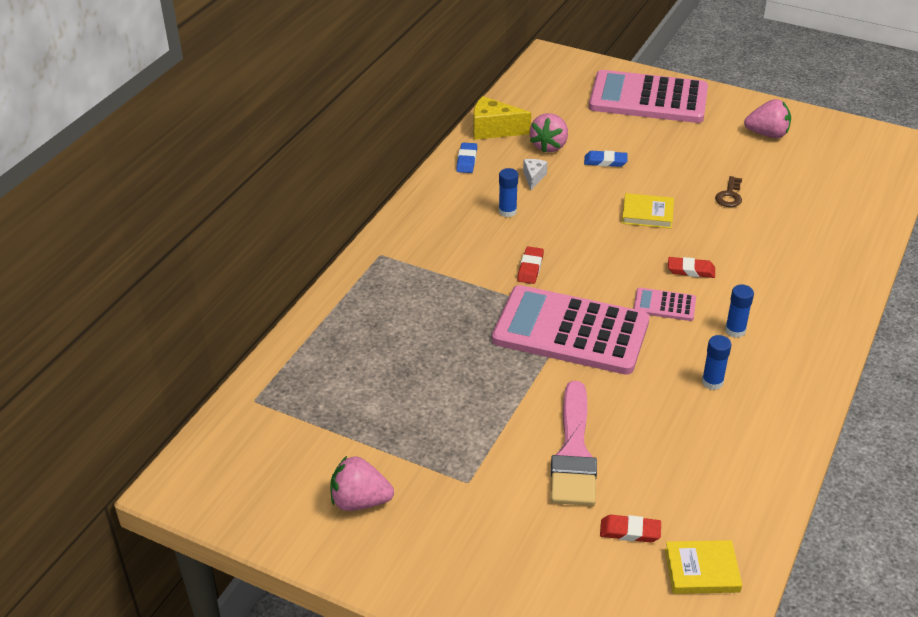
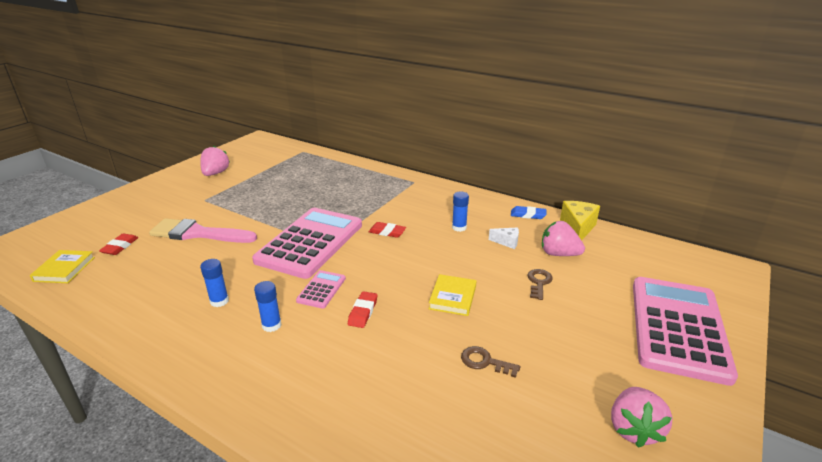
camera: 95 degrees right, 10 degrees down
blue eraser [584,150,628,167] -> brown key [528,269,553,300]

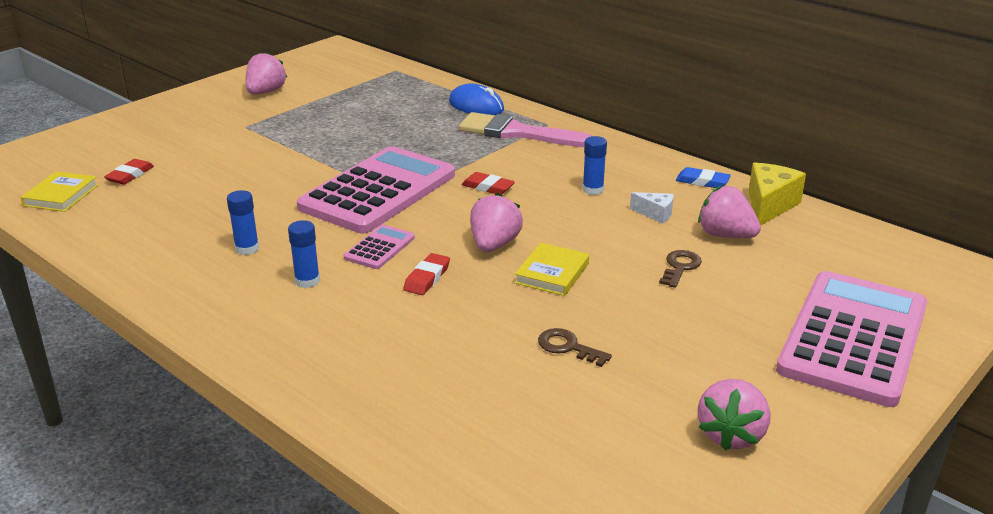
camera: 10 degrees right, 0 degrees up
pink brush [149,218,257,243] -> pink brush moved to [459,112,592,147]
none -> blue mouse [449,83,504,115]
none -> pink strawberry [470,193,523,252]

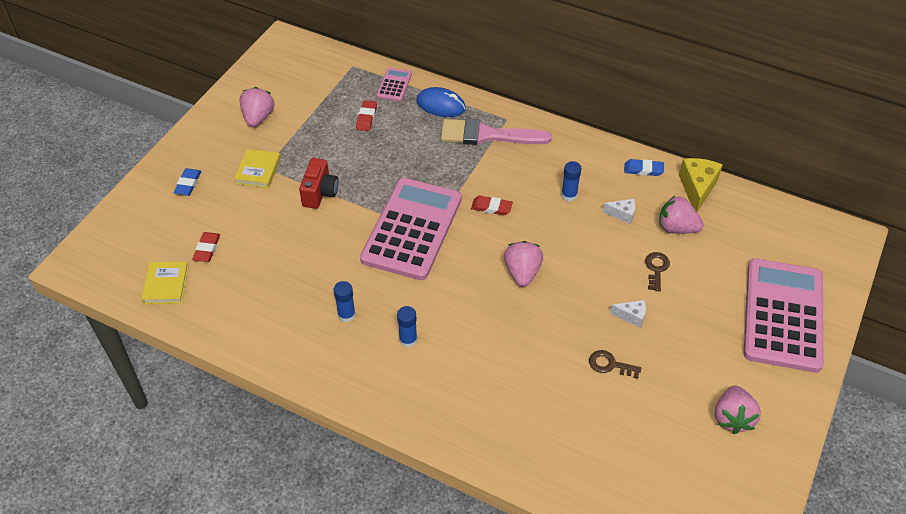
camera: 15 degrees left, 20 degrees up
pink calculator [344,225,415,269] -> pink calculator moved to [377,68,412,102]
red eraser [403,253,450,295] -> red eraser moved to [356,100,377,131]
yellow book [515,243,589,296] -> yellow book moved to [234,149,281,188]
none -> blue eraser [173,168,201,196]
none -> red camera [299,158,338,209]
none -> white cheese [610,300,646,328]

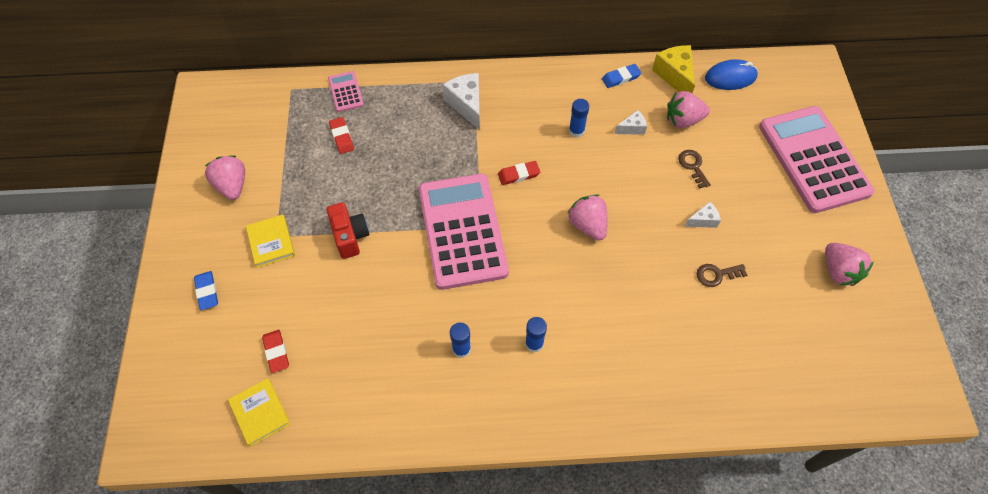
camera: 30 degrees left, 10 degrees up
blue mouse [416,87,466,117] -> blue mouse moved to [705,59,758,90]
pink brush [441,119,552,145] -> white cheese [442,73,480,130]

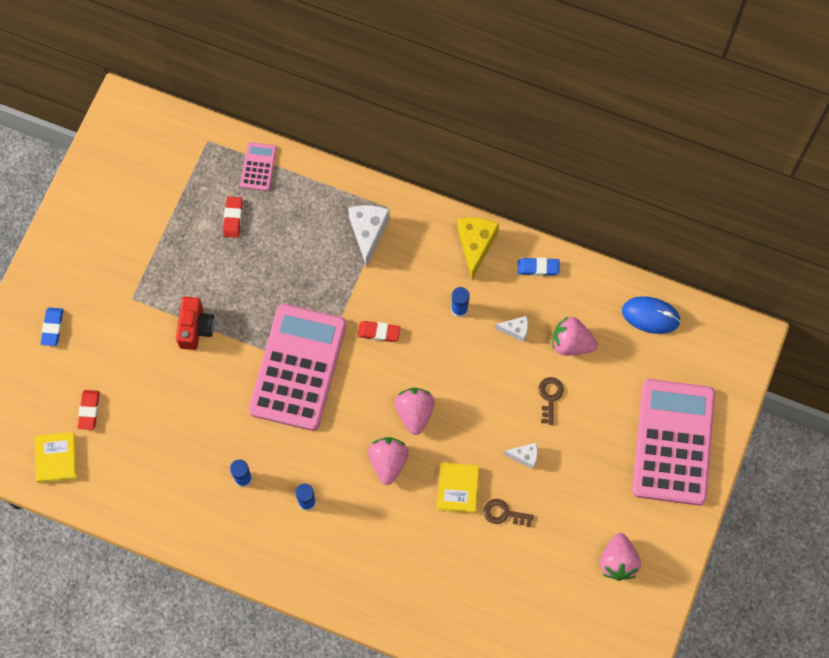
camera: 25 degrees right, 10 degrees up
pink strawberry [205,155,245,200] -> pink strawberry moved to [368,437,409,485]
yellow book [246,214,295,268] -> yellow book moved to [437,462,479,513]
yellow cheese [652,45,695,93] -> yellow cheese moved to [457,217,499,279]

